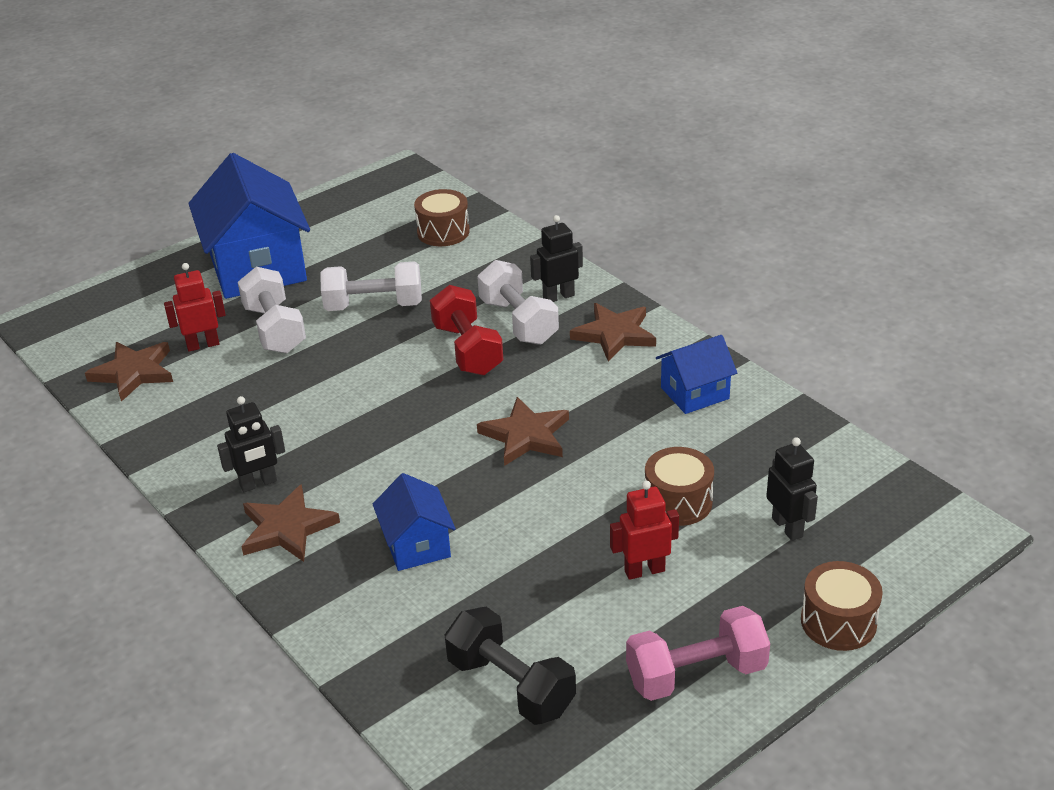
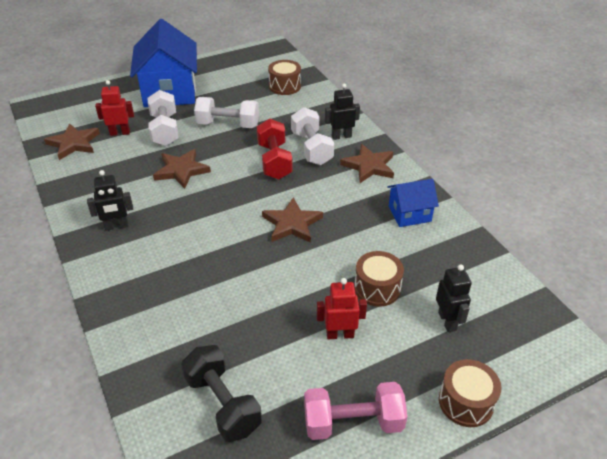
camera: 10 degrees right, 5 degrees up
brown star [241,484,340,562] -> brown star moved to [153,149,211,189]
blue house [373,473,456,571] -> none

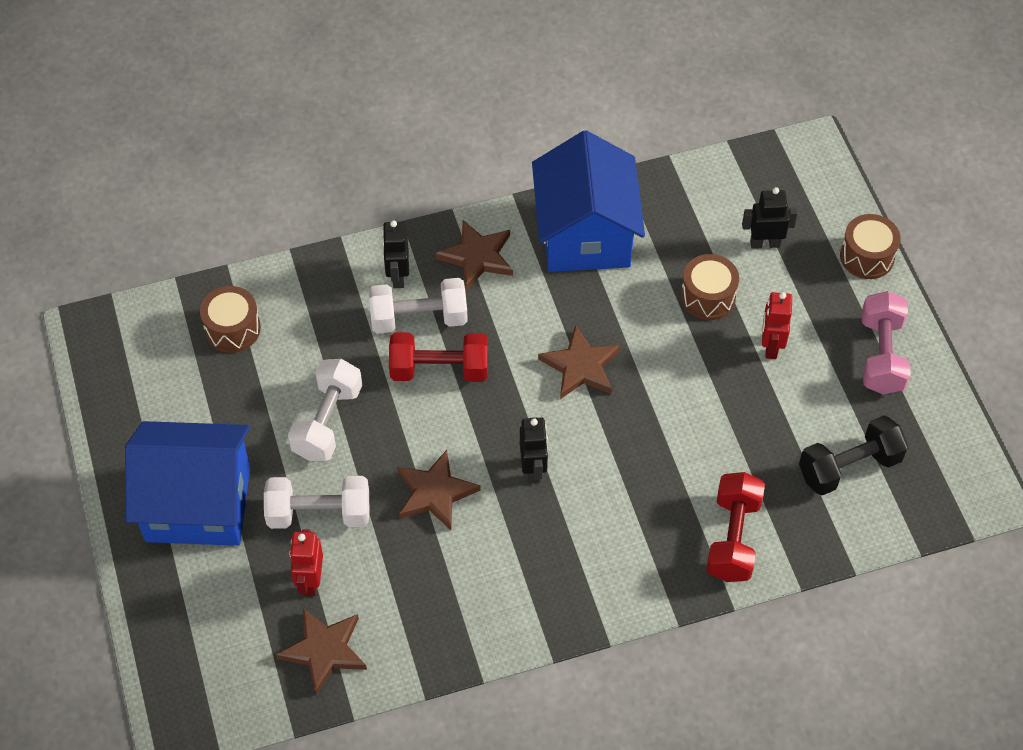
camera: 80 degrees left, 15 degrees up
black robot [87,170,133,231] -> black robot moved to [520,417,548,483]
blue house [387,179,439,227] -> blue house [532,130,645,272], size x1.94
none -> red dumbbell [706,472,765,582]

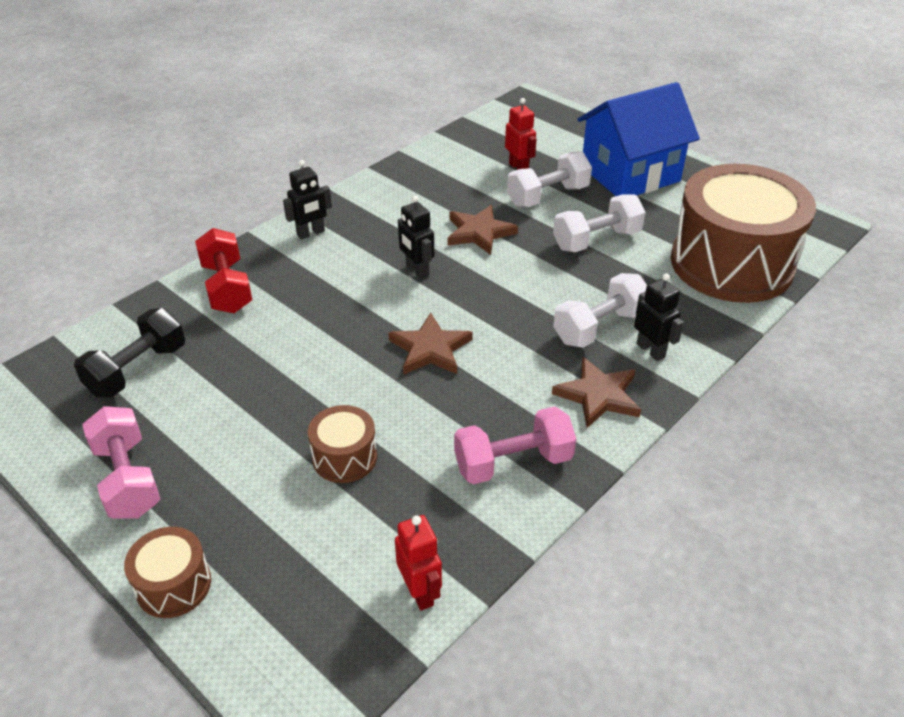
camera: 150 degrees right, 15 degrees down
brown drum [200,286,261,353] -> brown drum [671,164,816,303], size x2.34
brown star [276,608,367,695] -> none
white dumbbell [288,359,362,461] -> white dumbbell turned 75 degrees clockwise [553,194,646,252]
red dumbbell [389,332,488,382] -> none
blue house [532,130,645,272] -> pink dumbbell [454,407,576,484]
black robot [742,187,798,249] -> black robot moved to [283,160,332,240]
red robot [762,292,792,359] -> red robot moved to [395,515,442,611]

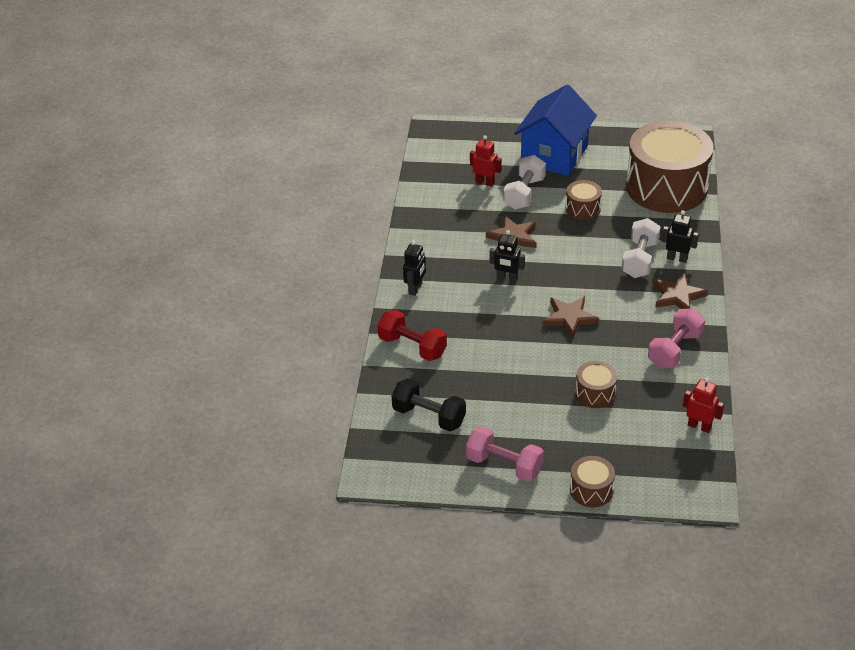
camera: 35 degrees left, 0 degrees up
black dumbbell [74,308,185,397] -> black dumbbell turned 60 degrees counterclockwise [391,378,466,431]
white dumbbell [553,194,646,252] -> brown drum [565,180,602,220]

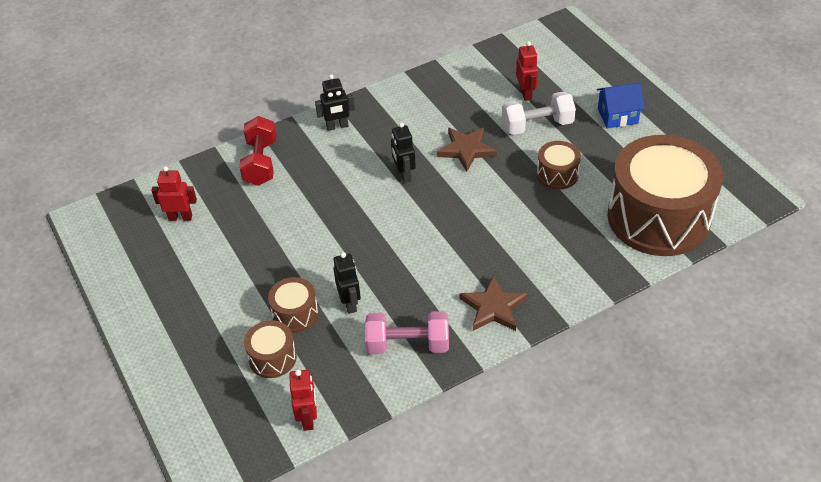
camera: 55 degrees right, 5 degrees up
black dumbbell [391,378,466,431] -> red robot [151,166,197,221]
pink dumbbell [466,426,544,482] -> none
blue house [514,84,597,176] -> blue house [597,82,645,129], size x0.52
brown star [542,296,599,339] -> none
brown drum [570,456,615,508] -> brown drum moved to [244,320,297,378]
white dumbbell [622,218,661,278] -> none
black robot [662,210,699,263] -> black robot moved to [333,252,361,314]

